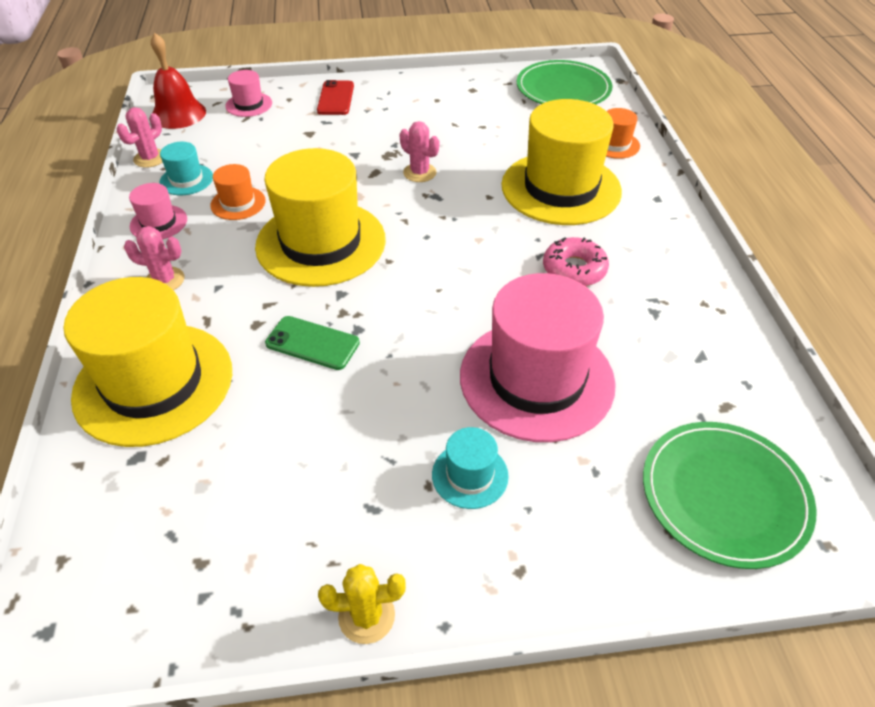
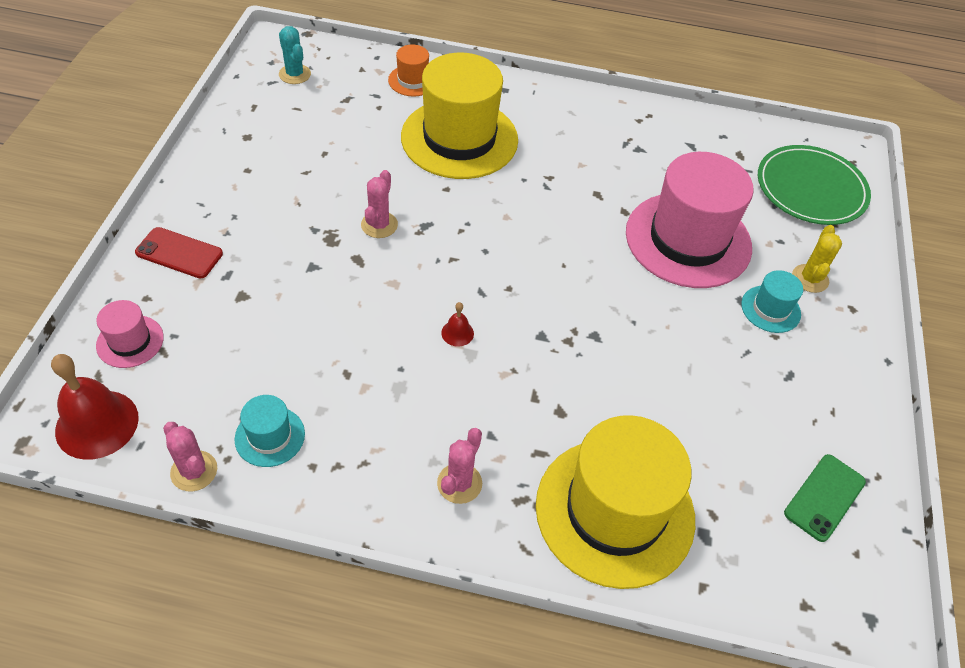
camera: 75 degrees left, 5 degrees up
pink hat [129,183,187,239] -> none
orange hat [210,164,266,220] -> none
yellow hat [255,148,386,287] -> red bell [441,302,474,346]
green phone [265,316,360,370] -> green phone moved to [784,454,866,542]
yellow cactus [318,564,406,644] -> yellow cactus moved to [792,225,842,293]
pink cactus [400,121,439,182] -> pink cactus turned 45 degrees counterclockwise [361,170,398,238]
green plate [517,60,612,105] -> turquoise cactus [279,26,311,84]
pink donut [543,237,609,286] -> none

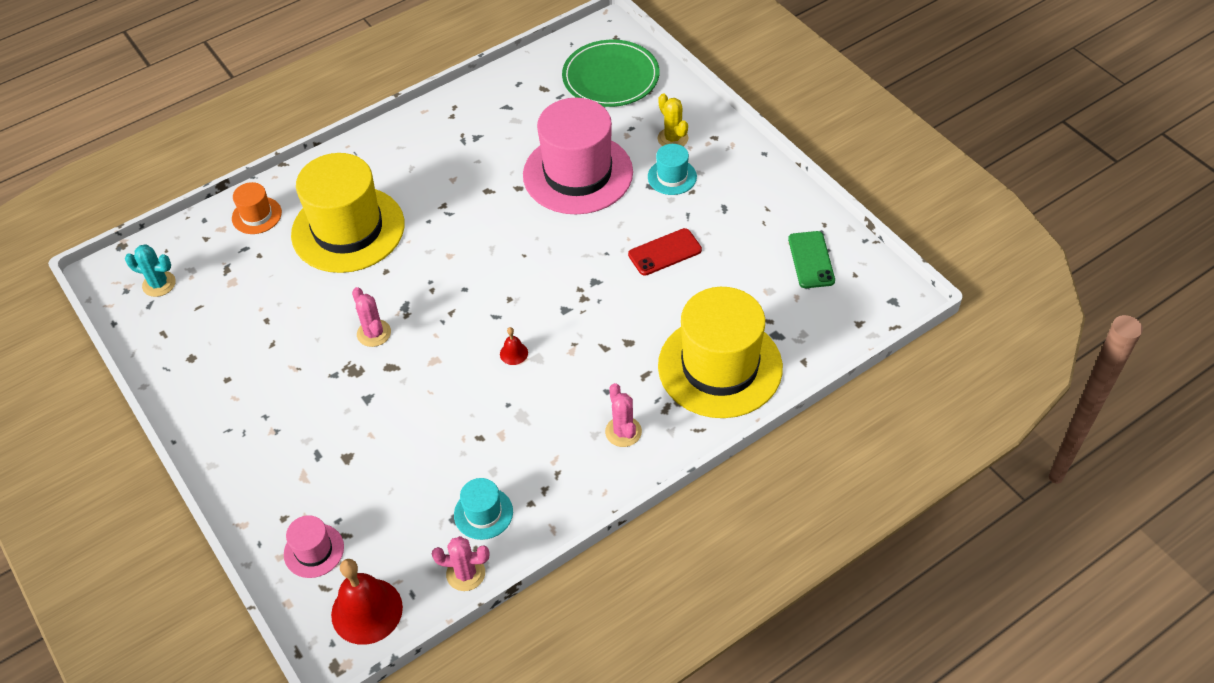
camera: 40 degrees left, 0 degrees up
red phone [135,227,223,278] -> red phone moved to [628,228,702,276]

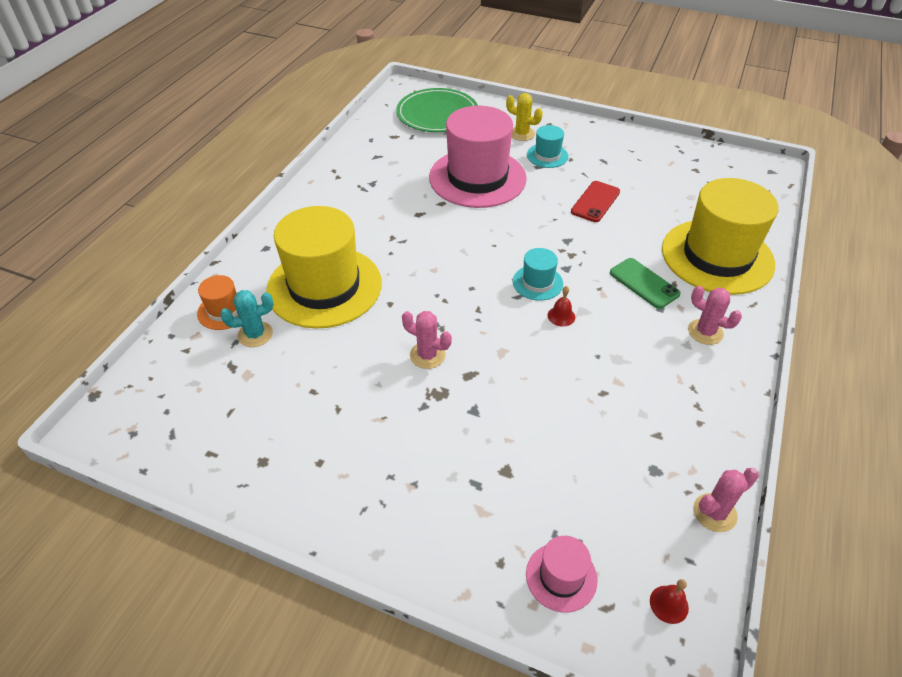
camera: 35 degrees left, 5 degrees down
turquoise cactus [125,244,176,297] -> turquoise cactus moved to [220,290,273,347]
red bell [331,559,403,645] -> red bell [650,579,689,624], size x0.46
turquoise hat [454,478,513,540] -> turquoise hat moved to [513,248,563,301]
green phone [788,231,835,288] -> green phone moved to [610,258,681,309]

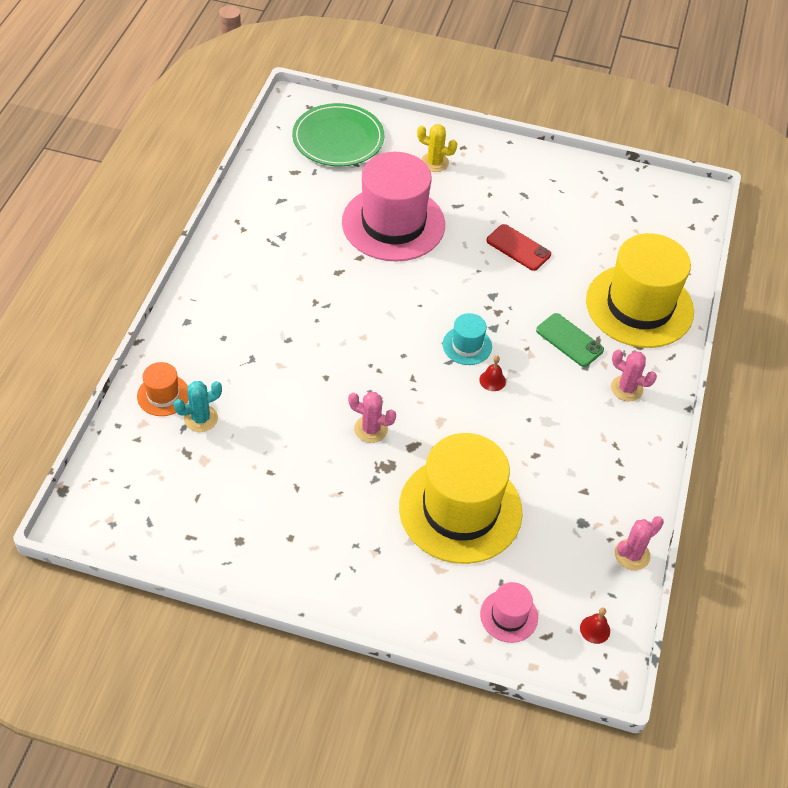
camera: 10 degrees left, 5 degrees up
yellow hat [266,206,382,329] -> yellow hat moved to [399,433,522,564]
turquoise hat [527,125,569,168] -> none
red phone [571,181,620,222] -> red phone turned 75 degrees counterclockwise [486,224,551,271]

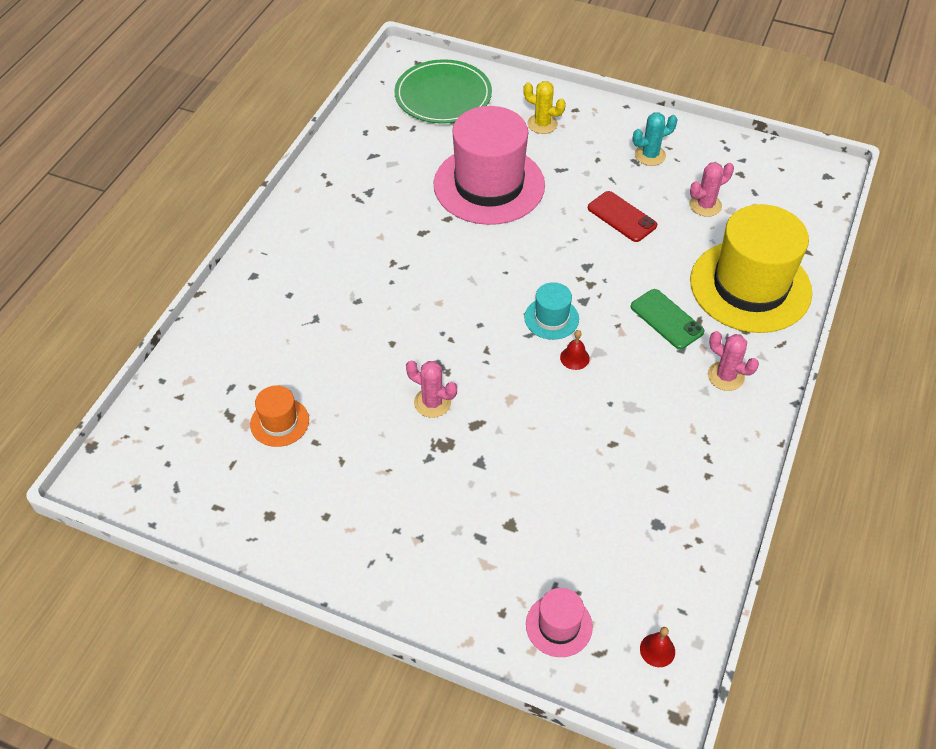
camera: 10 degrees right, 0 degrees up
orange hat [137,362,188,416] -> orange hat moved to [250,385,309,447]
turquoise cactus [174,381,222,432] -> turquoise cactus moved to [632,112,678,166]
yellow hat [399,433,522,564] -> none
pink cactus [615,516,664,570] -> pink cactus moved to [690,162,734,217]

